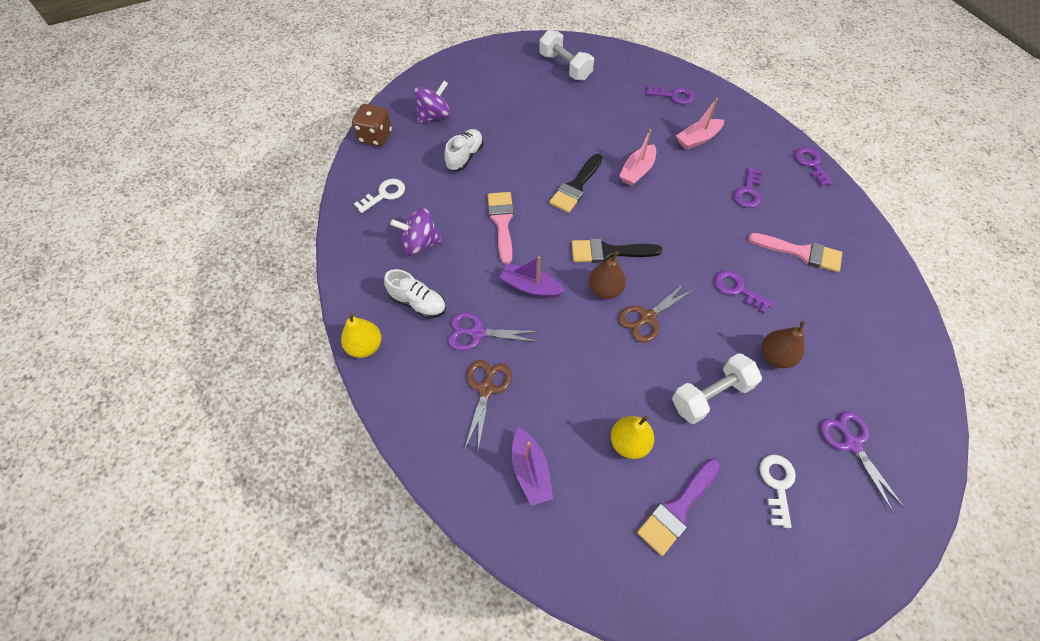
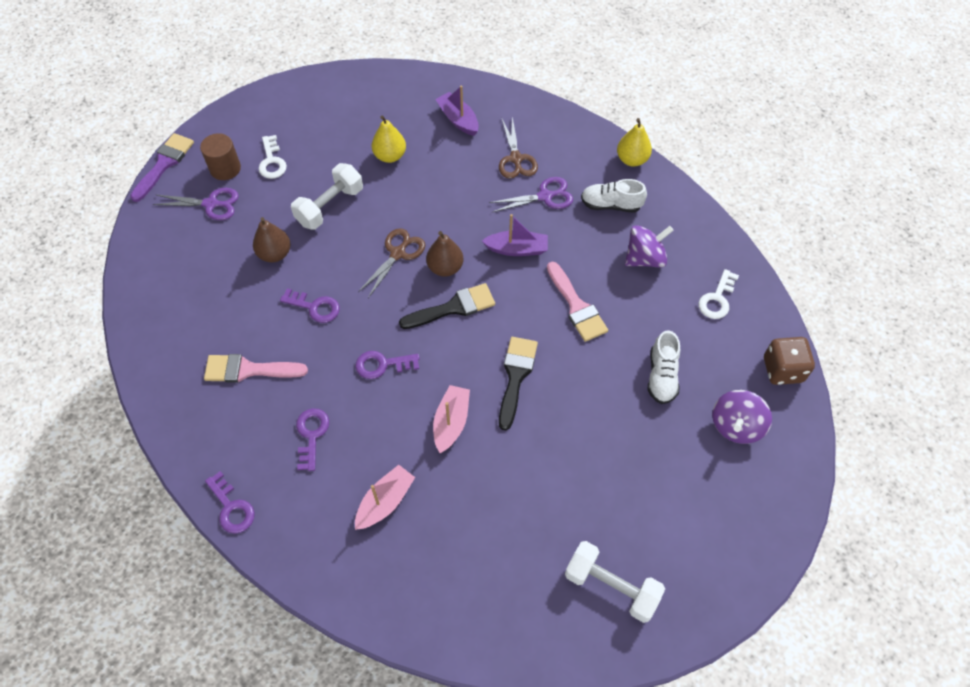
camera: 160 degrees right, 0 degrees up
purple brush [637,459,721,556] -> purple brush moved to [130,133,194,202]
purple key [646,85,694,104] -> purple key moved to [355,351,420,379]
purple scissors [820,411,904,512] -> purple scissors turned 45 degrees counterclockwise [153,188,239,220]
none -> brown cylinder [200,133,241,180]

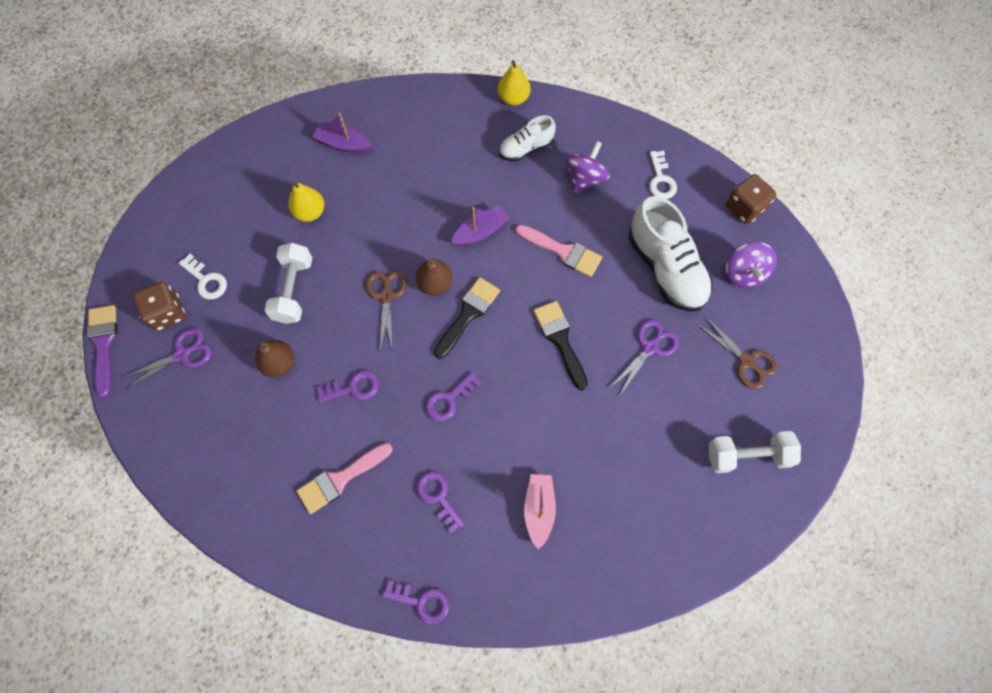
camera: 35 degrees left, 10 degrees up
brown cylinder [200,133,241,180] -> brown dice [133,282,185,331]
pink boat [433,385,470,453] -> none
purple scissors [489,177,573,212] -> purple scissors moved to [610,319,679,395]
brown scissors [499,117,538,179] -> brown scissors moved to [697,316,778,389]
white shoe [648,330,680,404] -> white shoe [629,196,712,312], size x1.80

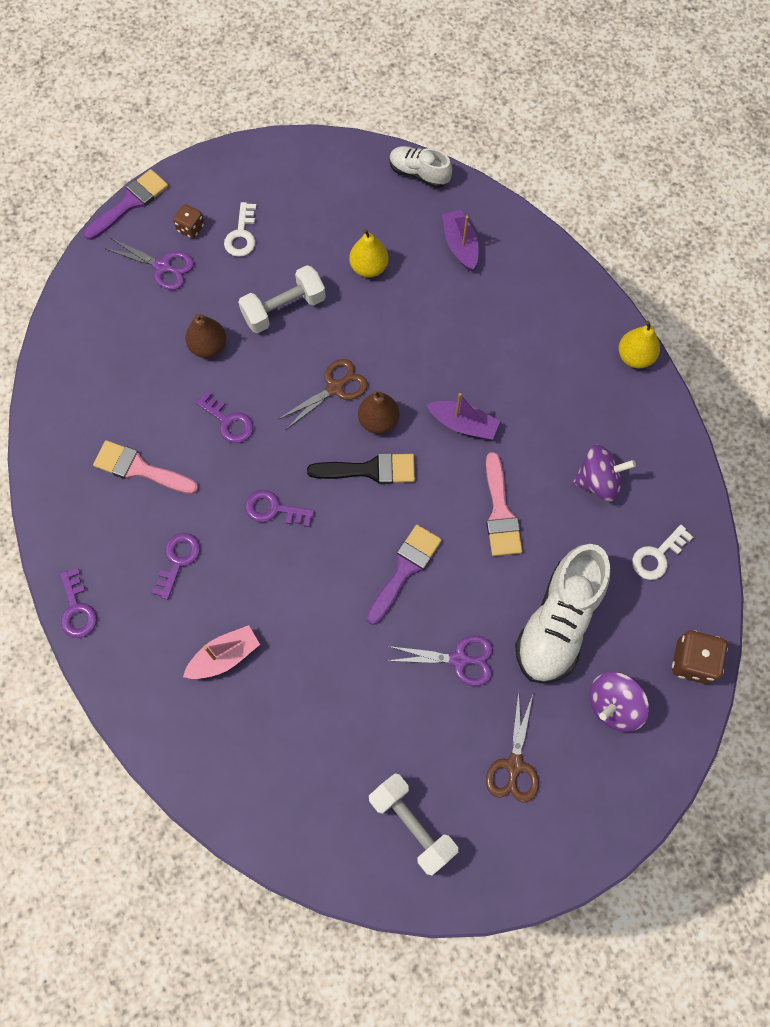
camera: 55 degrees right, 0 degrees up
brown dice [133,282,185,331] -> brown dice [173,204,204,239], size x0.63
white shoe [499,115,556,162] -> white shoe moved to [389,146,452,188]
black brush [534,301,588,390] -> purple brush [366,525,442,625]

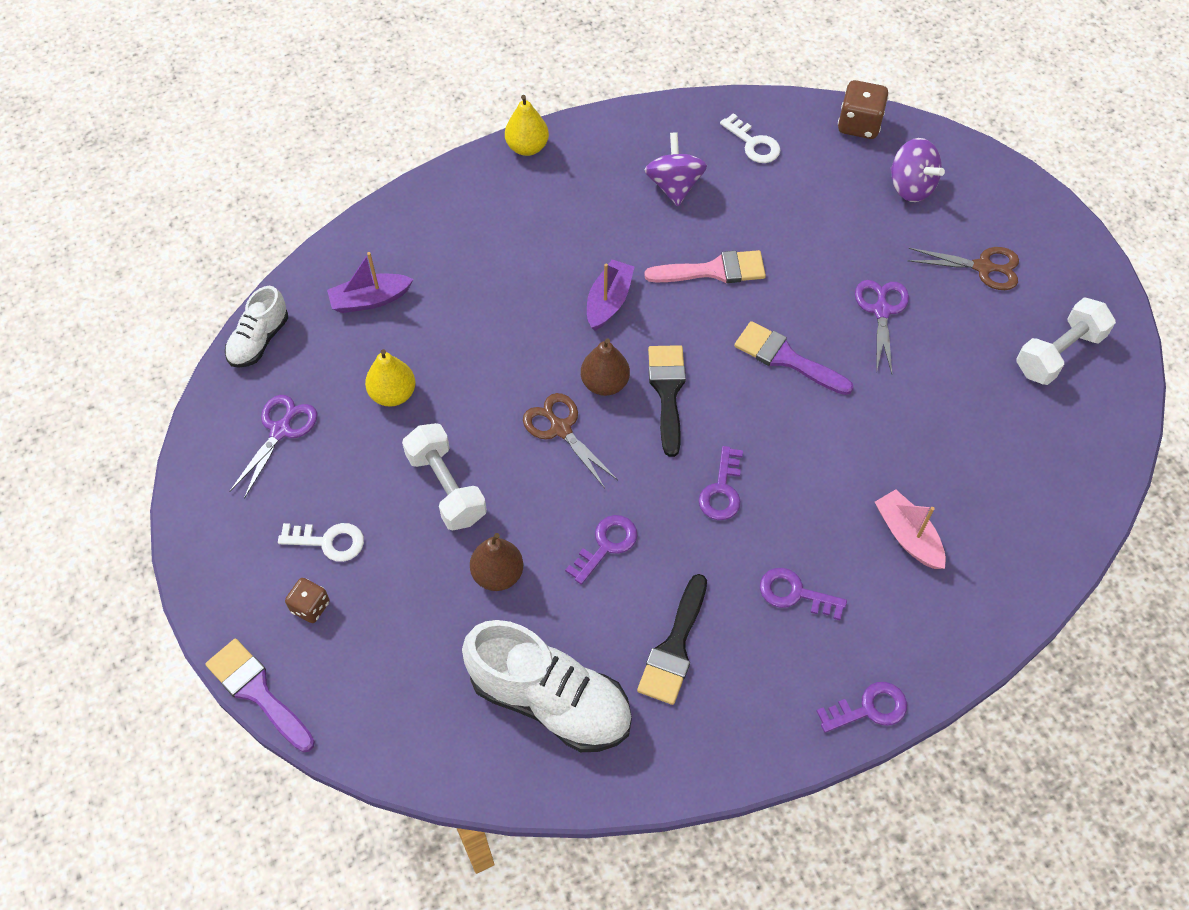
camera: 90 degrees left, 10 degrees down
pink brush [93,440,198,494] -> black brush [637,574,707,705]
purple scissors [104,238,194,290] -> purple scissors moved to [229,395,318,499]
white shoe [515,544,611,683] -> white shoe moved to [462,620,632,752]

